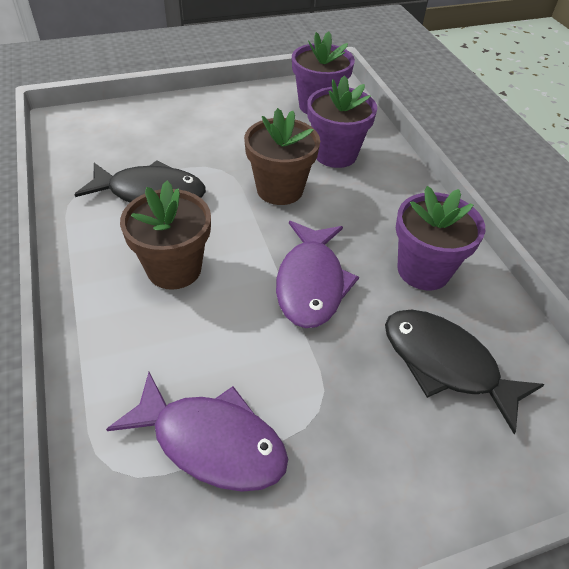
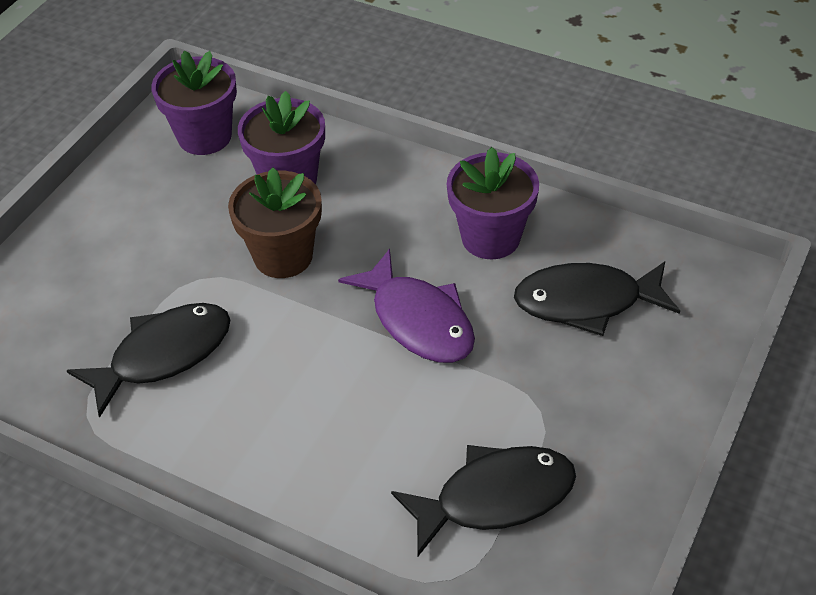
camera: 40 degrees left, 0 degrees up
purple fish [106,372,288,492] -> black fish [391,445,576,557]
brown flower pot [120,181,211,290] -> none

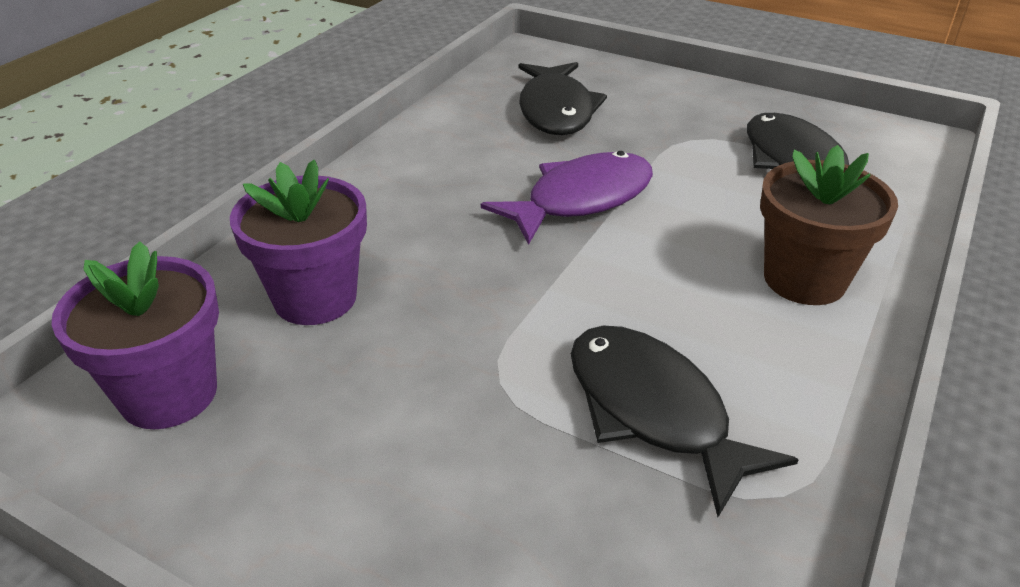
camera: 90 degrees left, 10 degrees down
brown flower pot [228,167,322,278] -> brown flower pot moved to [760,145,898,305]
purple flower pot [447,147,539,259] -> none

